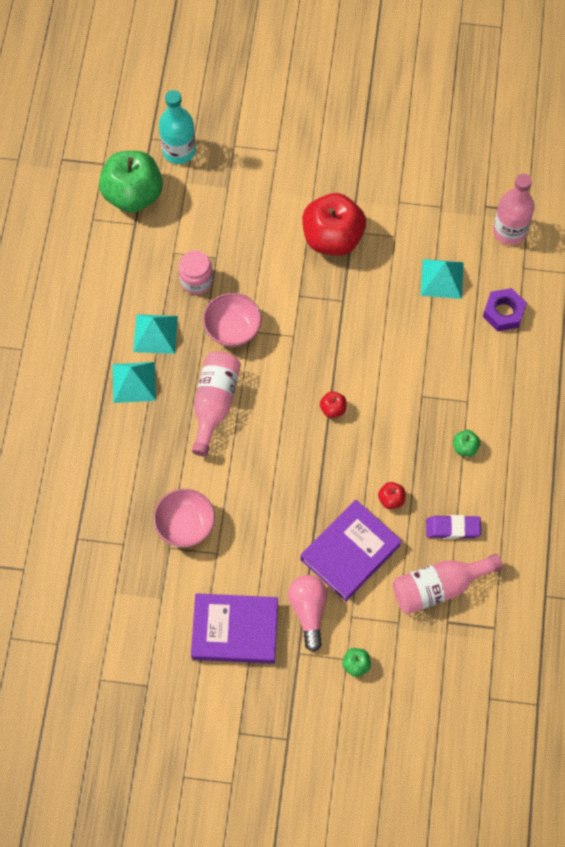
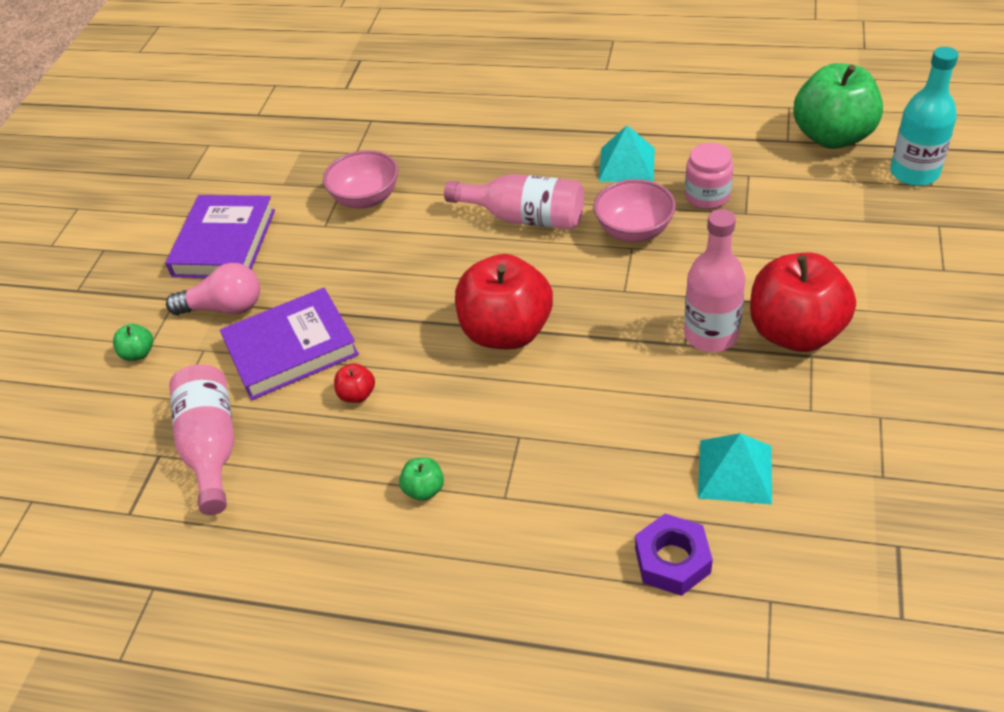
camera: 100 degrees right, 20 degrees down
turquoise pyramid [113,362,156,403] -> none
purple book [300,500,402,601] -> purple book turned 75 degrees counterclockwise [220,288,359,400]
red apple [320,391,347,418] -> red apple [455,254,553,350], size x2.45
purple eraser [426,515,481,539] -> none
pink bottle [493,174,535,245] -> pink bottle moved to [684,209,746,352]

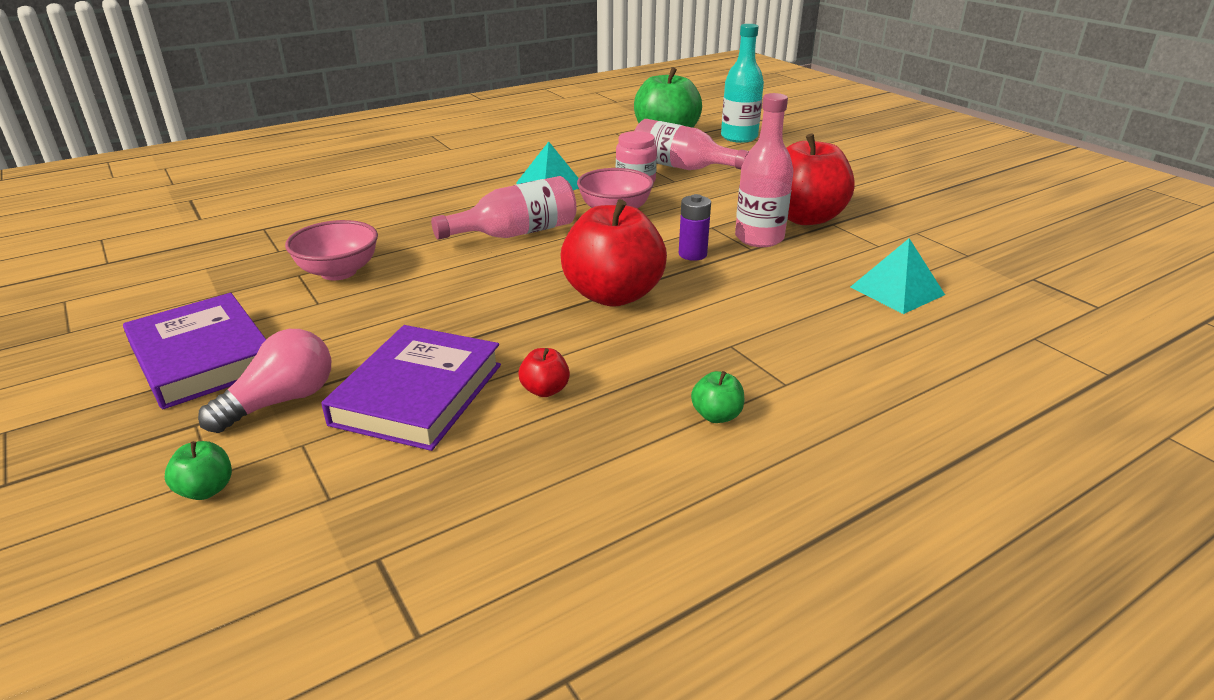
camera: 50 degrees left, 15 degrees down
pink bottle [169,364,235,515] -> pink bottle moved to [635,119,749,170]
purple nut [635,514,713,596] -> none
none -> purple battery [679,194,711,261]

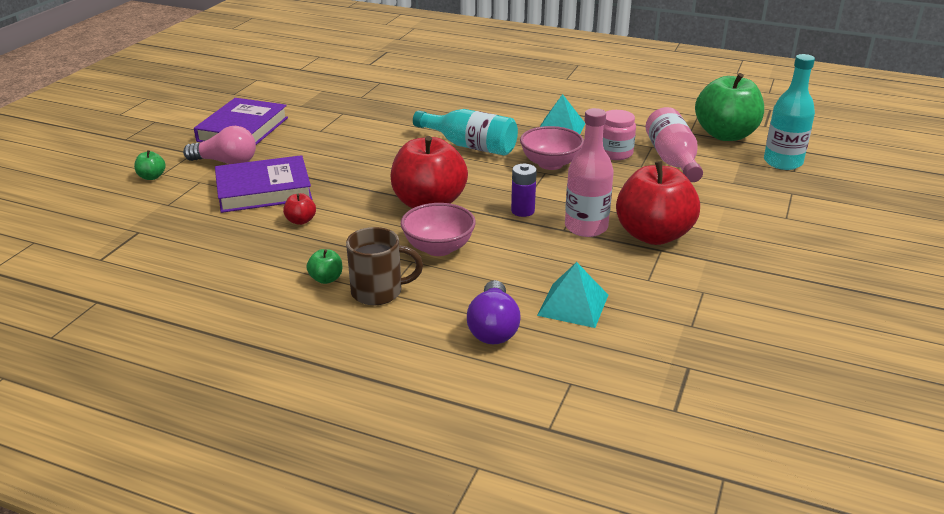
camera: 55 degrees right, 0 degrees up
pink bowl [285,220,378,280] -> pink bowl moved to [401,203,476,256]
pink bottle [431,176,577,240] -> turquoise bottle [413,109,518,156]
none -> brown mug [346,227,423,305]
none -> purple light bulb [467,280,521,344]

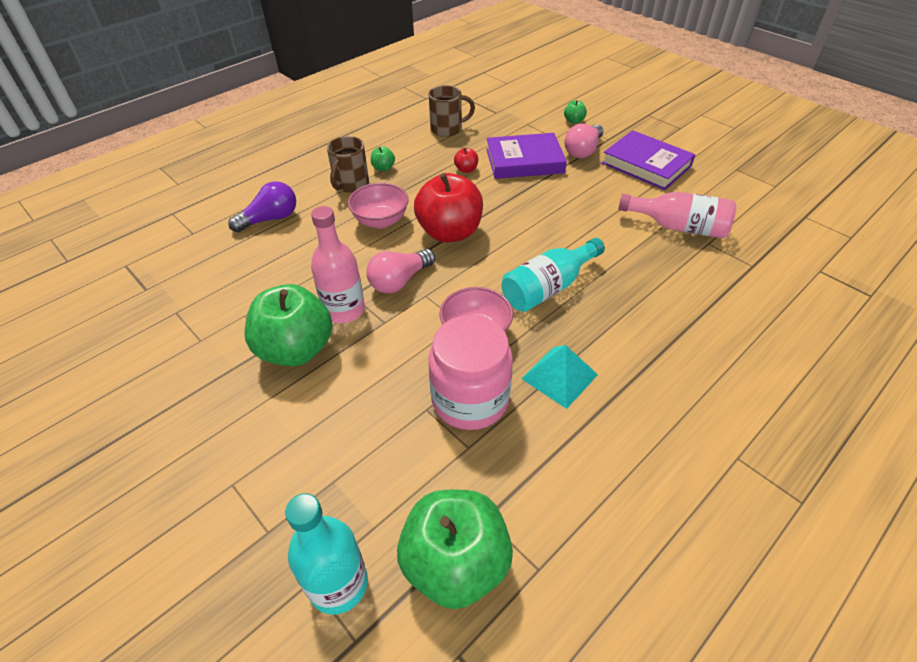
camera: 115 degrees right, 15 degrees up
purple book [215,155,312,213] -> purple book turned 75 degrees clockwise [486,133,567,179]
purple light bulb [467,280,521,344] -> purple light bulb turned 120 degrees clockwise [228,181,296,232]
purple battery [511,164,537,217] -> pink light bulb [366,249,435,293]
turquoise pyramid [537,262,608,328] -> none
pink jar [603,110,636,160] -> pink jar [428,315,513,430], size x1.71
red apple [616,161,700,245] -> green apple [245,284,333,366]
pink bottle [646,107,703,182] -> pink bottle moved to [618,192,737,238]
none -> brown mug [429,85,475,137]

